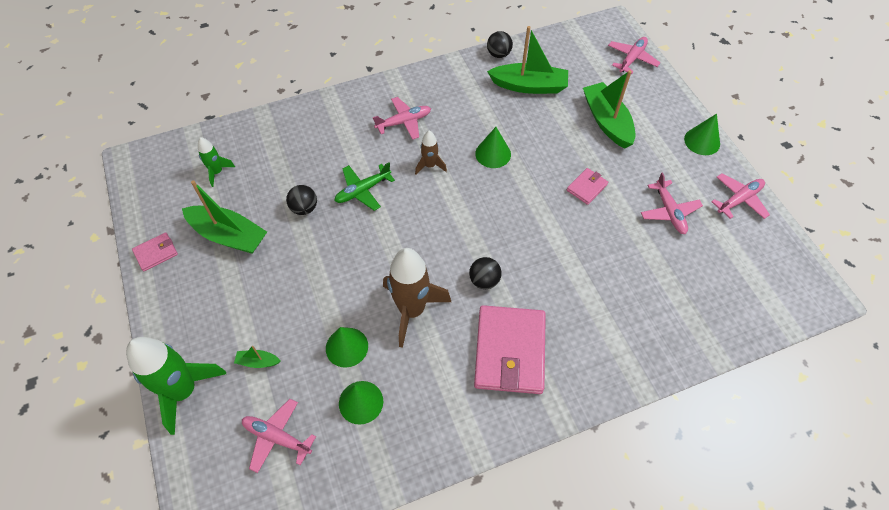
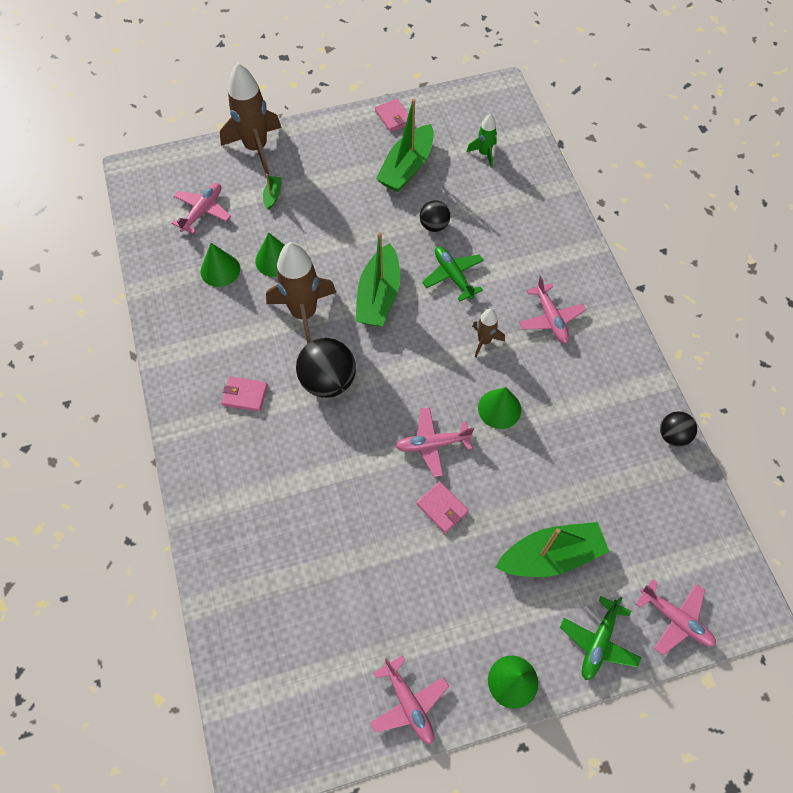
camera: 95 degrees right, 5 degrees up
green rocket [126,337,226,435] -> brown rocket [220,63,282,174]
black ball [469,257,502,289] -> black ball [296,338,356,398], size x1.73
pink wallet [474,305,546,394] -> pink wallet [221,376,268,412], size x0.46
green boat [487,26,568,94] -> green boat moved to [355,232,400,326]
pink plane [641,172,703,234] -> pink plane moved to [396,407,474,477]
none -> green plane [560,596,641,680]

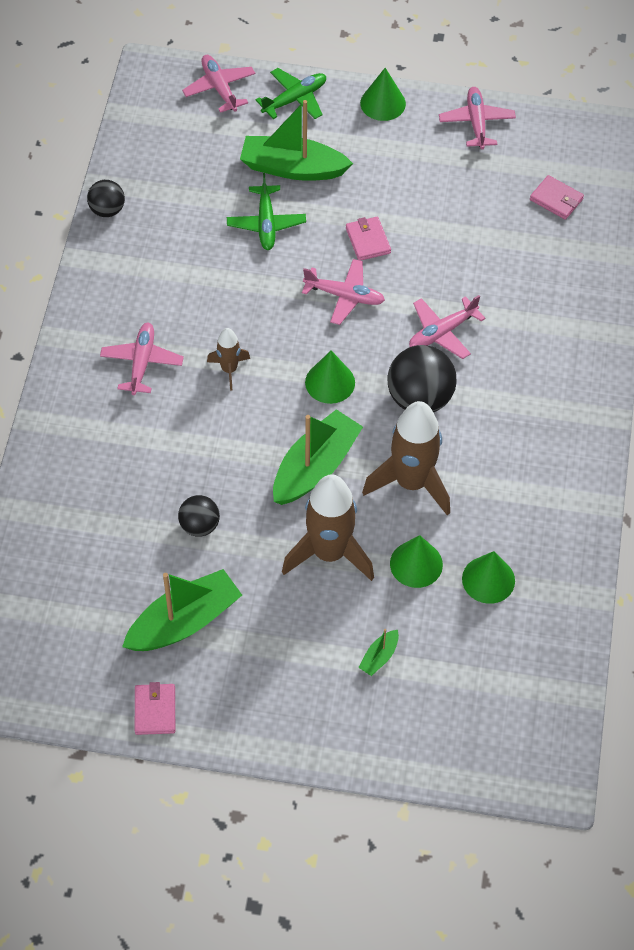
camera: 155 degrees left, 5 degrees down
pink plane [172,183,231,234] -> pink plane moved to [409,295,486,359]
brown rocket [220,63,282,174] -> brown rocket moved to [282,474,374,581]
pink wallet [221,376,268,412] -> pink wallet moved to [530,175,584,220]
green plane [422,246,484,301] -> green plane moved to [227,173,306,250]
green rocket [467,114,497,167] -> none
green cone [478,387,521,429] -> green cone moved to [305,351,355,404]

